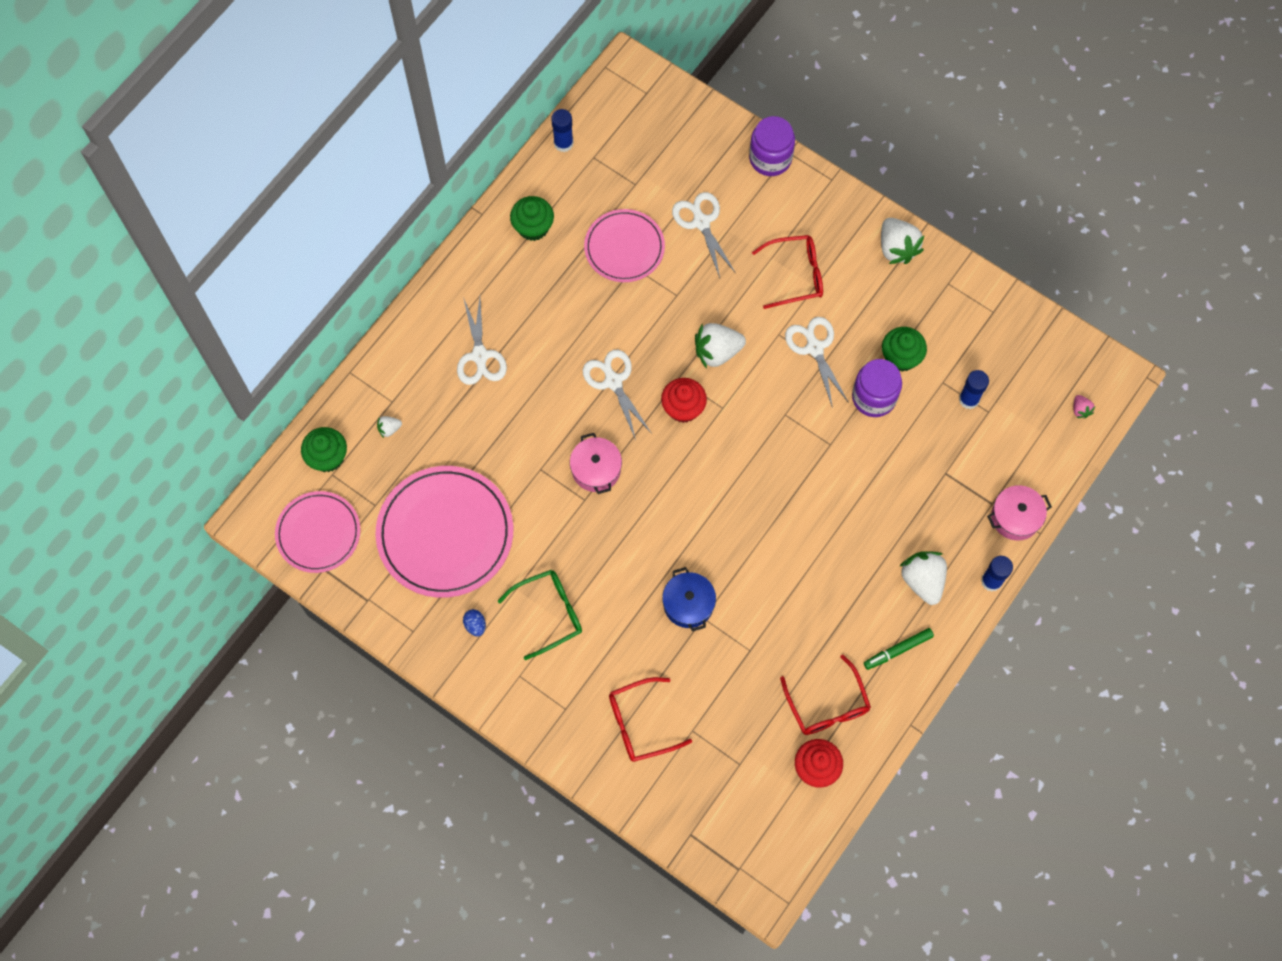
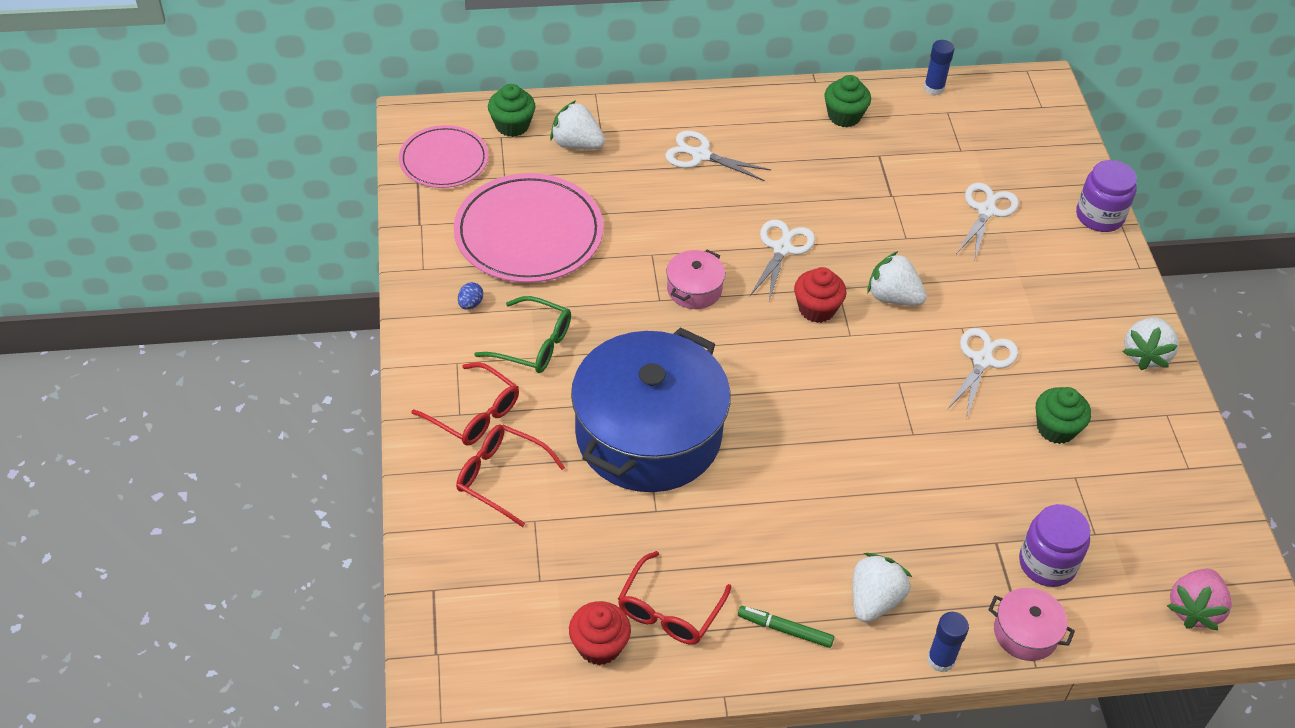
camera: 45 degrees right, 20 degrees down
white strawberry [377,416,402,438] -> white strawberry [550,100,605,150], size x2.09
white scissors [457,297,507,385] -> white scissors turned 75 degrees clockwise [665,130,771,181]
pink plate [584,209,665,282] -> none
blue pot [662,567,716,632] -> blue pot [571,327,731,492], size x2.45
red glasses [752,235,823,309] -> red glasses moved to [411,362,519,446]
purple jar [852,359,902,417] -> purple jar moved to [1019,504,1090,587]
blue glue stick [959,370,989,409] -> none
pink strawberry [1074,395,1096,419] -> pink strawberry [1167,569,1232,630], size x2.09

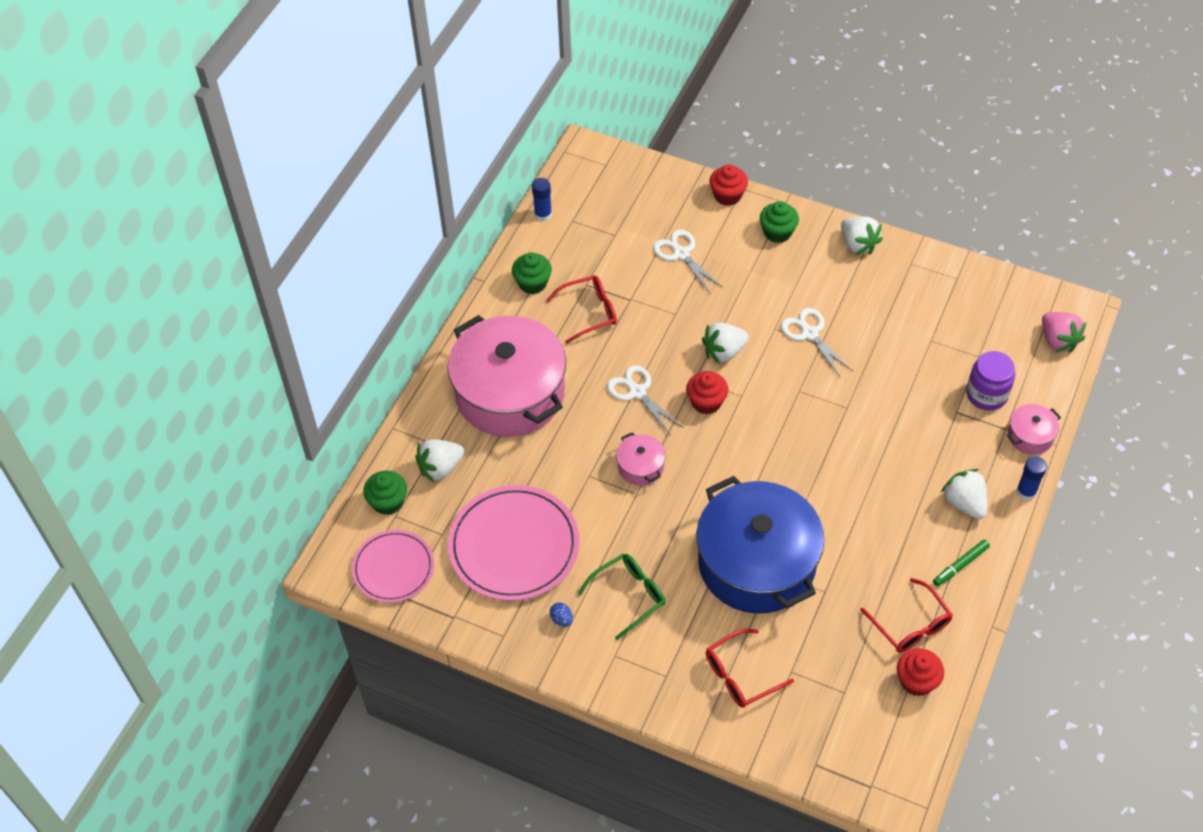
camera: 55 degrees left, 5 degrees up
red glasses [411,362,519,446] -> red glasses moved to [546,275,617,344]
white scissors [665,130,771,181] -> pink pot [448,315,566,437]
green cupcake [1036,387,1091,444] -> green cupcake moved to [760,201,799,243]
purple jar [1076,160,1137,232] -> red cupcake [709,164,748,206]

